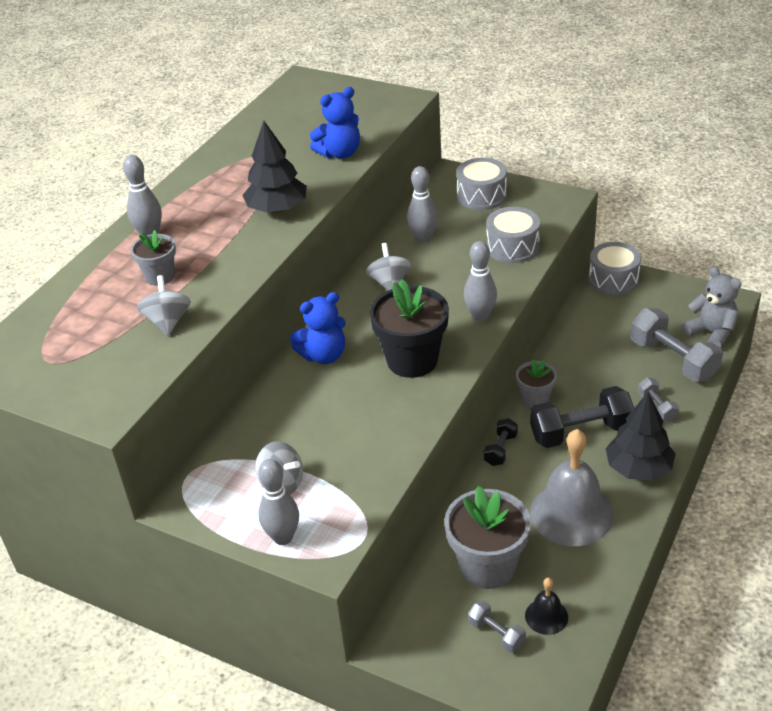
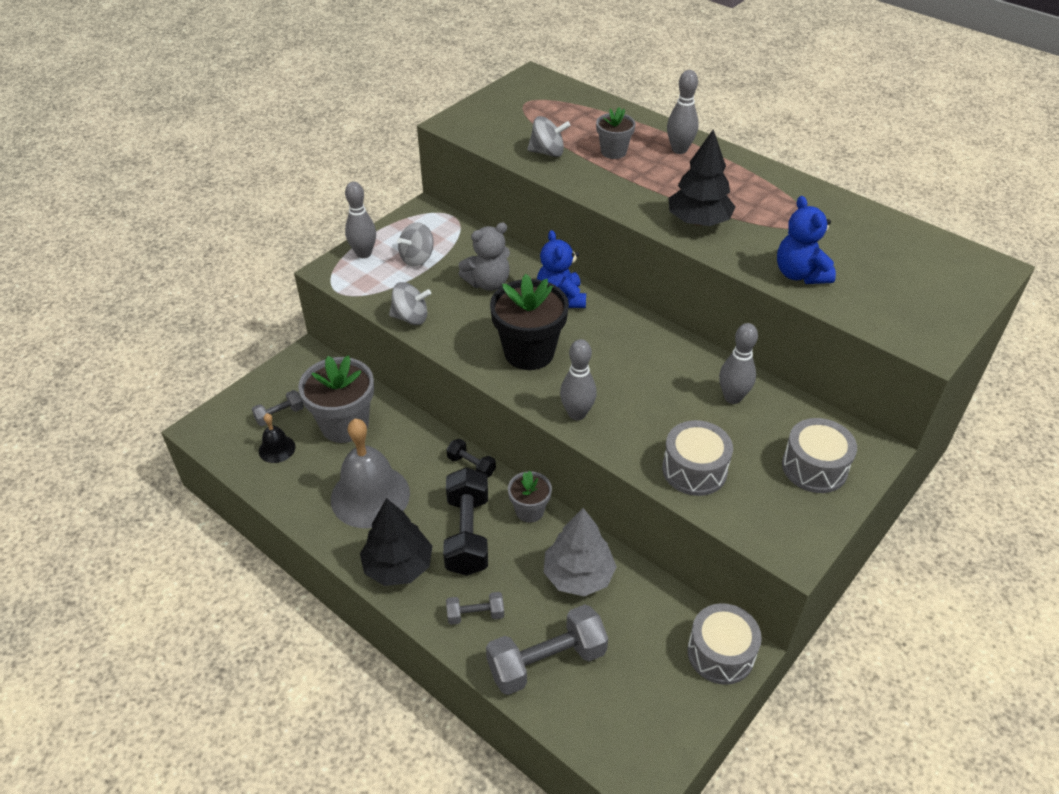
camera: 100 degrees right, 5 degrees up
grey spinning top [366,243,411,290] -> grey spinning top moved to [389,282,431,325]
grey teddy bear [683,267,741,348] -> grey teddy bear moved to [459,222,510,291]
none -> grey tree [543,508,617,596]

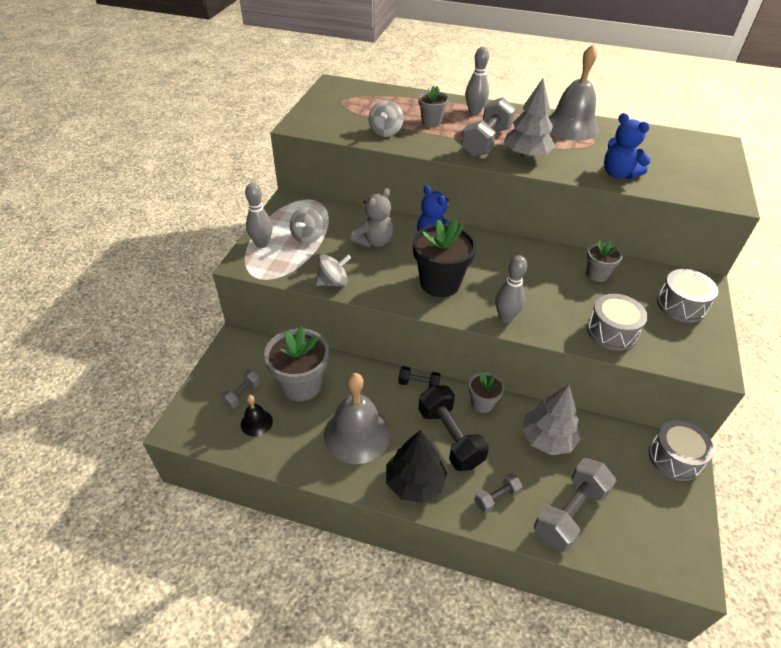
camera: 25 degrees left, 0 degrees up
grey spinning top [527,116,571,157] -> grey spinning top turned 120 degrees clockwise [369,100,404,137]
black tree [669,129,736,226] -> grey tree [504,79,555,158]
grey bowling pin [719,323,758,404] -> grey flower pot [586,240,622,282]
none -> grey dumbbell [461,97,516,157]
none -> grey bell [549,44,599,141]

